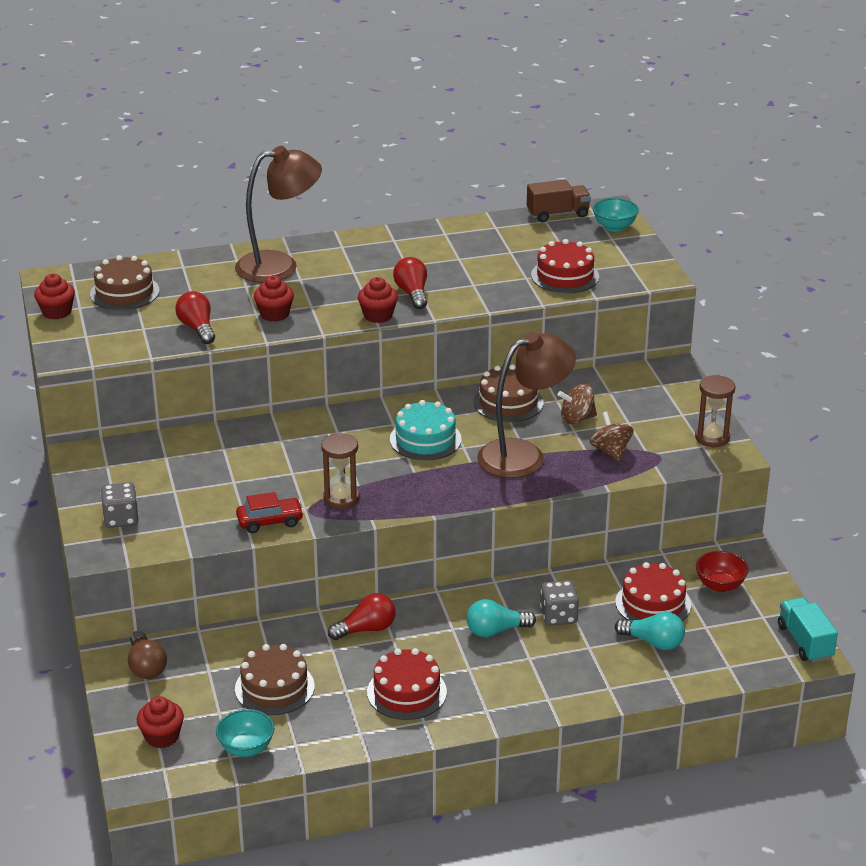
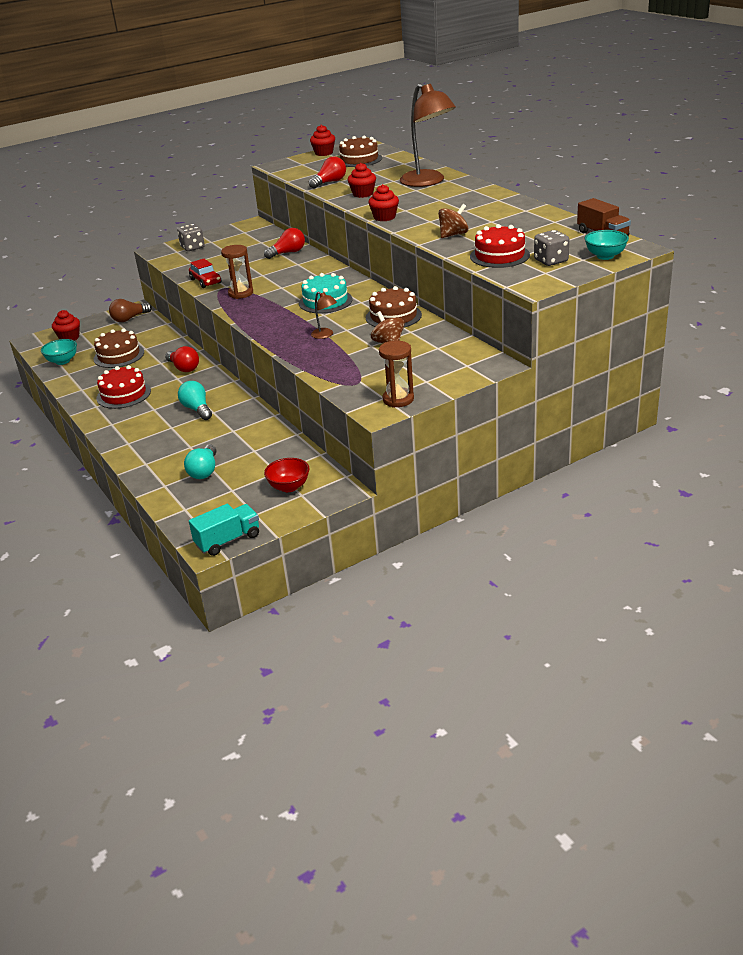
camera: 75 degrees right, 0 degrees up
red light bulb [393,257,427,309] -> red light bulb moved to [264,228,305,259]
brown lamp [477,332,576,478] -> brown lamp [311,292,337,339], size x0.43
grey dice [540,580,579,626] -> grey dice moved to [534,230,569,266]
brown spinning top [590,412,634,461] -> brown spinning top moved to [438,204,469,238]
red cake [615,562,691,621] -> none

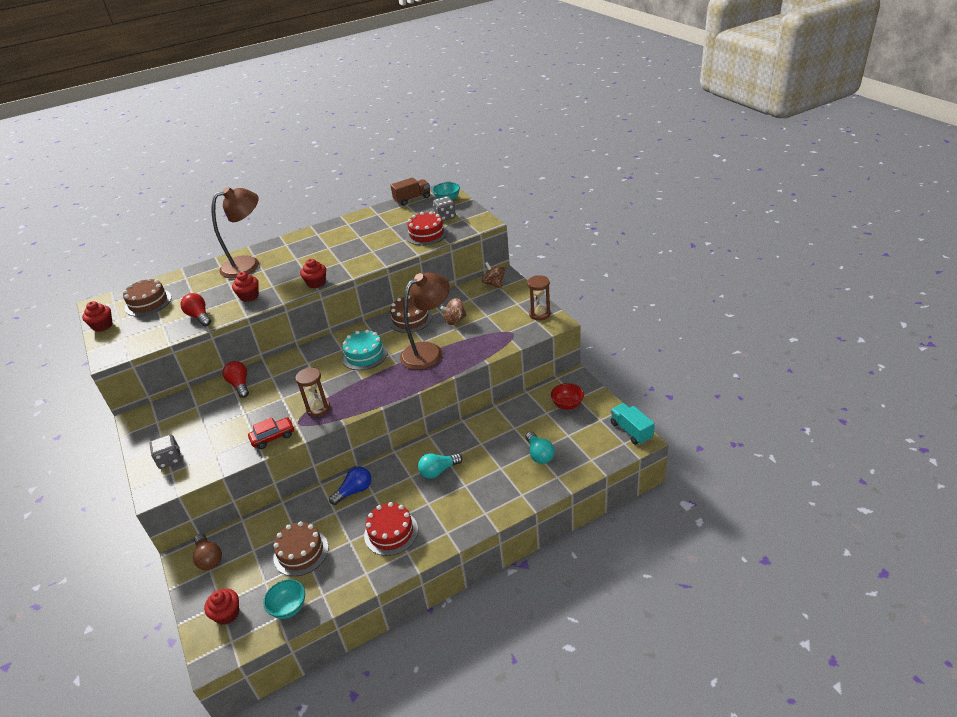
camera: 85 degrees left, 5 degrees up
red light bulb [165,346,199,372] -> blue light bulb [329,466,371,505]
turquoise light bulb [184,444,216,479] -> turquoise light bulb turned 60 degrees clockwise [526,431,555,464]
brown lamp [311,292,337,339] -> brown lamp [400,272,450,370], size x2.35
brown spinning top [438,204,469,238] -> brown spinning top moved to [482,262,505,289]

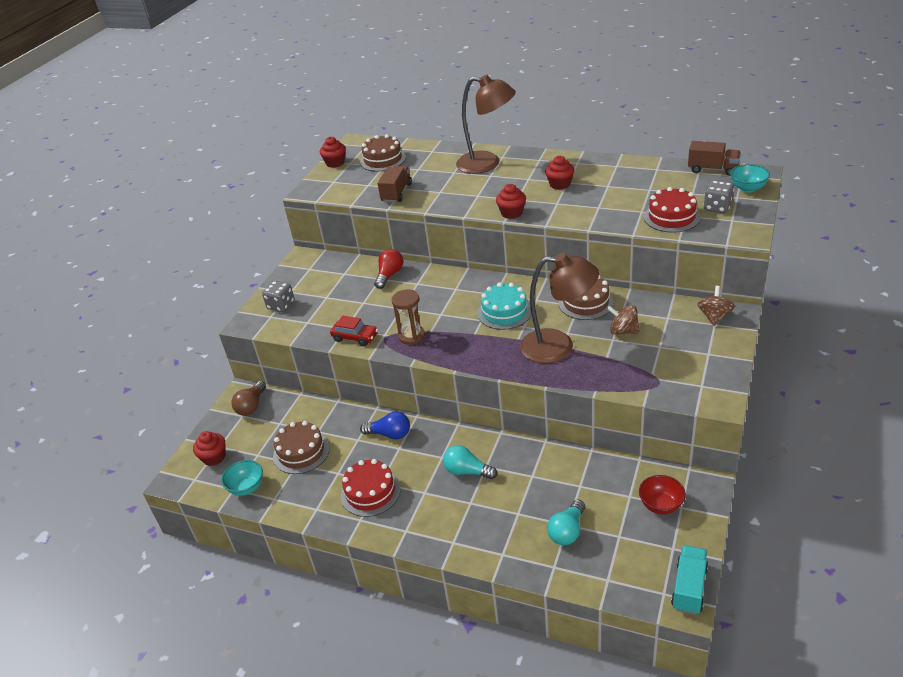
camera: 50 degrees right, 0 degrees up
red light bulb [180,293,211,326] -> brown truck [377,166,412,202]
red cupcake [232,272,259,302] -> red cupcake moved to [545,156,574,190]
brown hourglass [527,275,551,321] -> none

